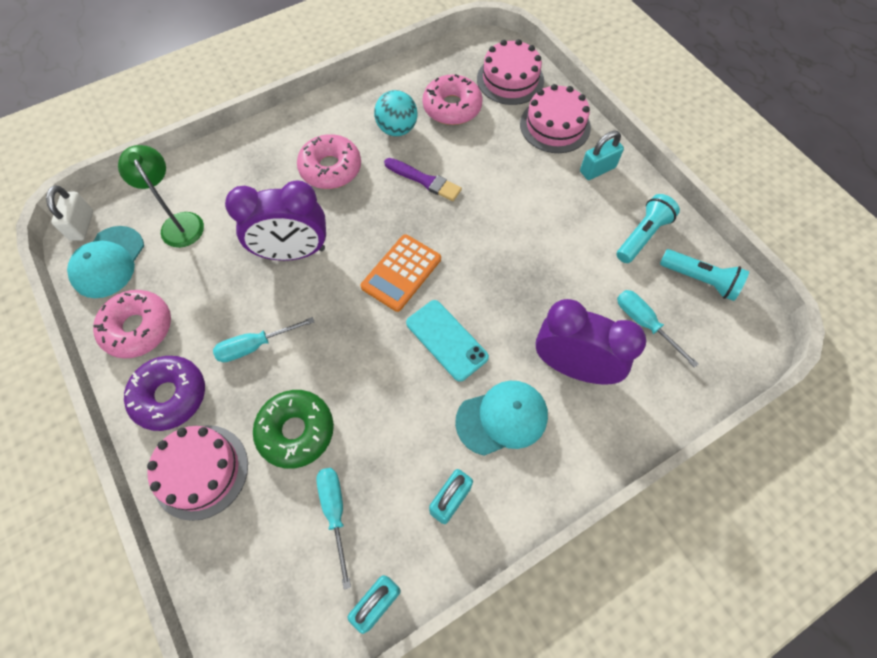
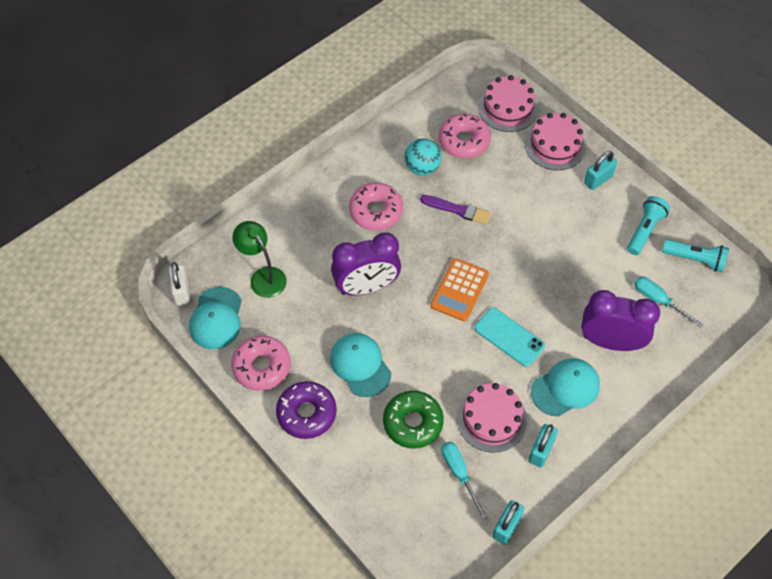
camera: 10 degrees left, 5 degrees down
pink cake [147,425,248,521] -> pink cake moved to [457,383,527,453]
turquoise screwdriver [213,317,314,362] -> turquoise cap [330,333,391,397]

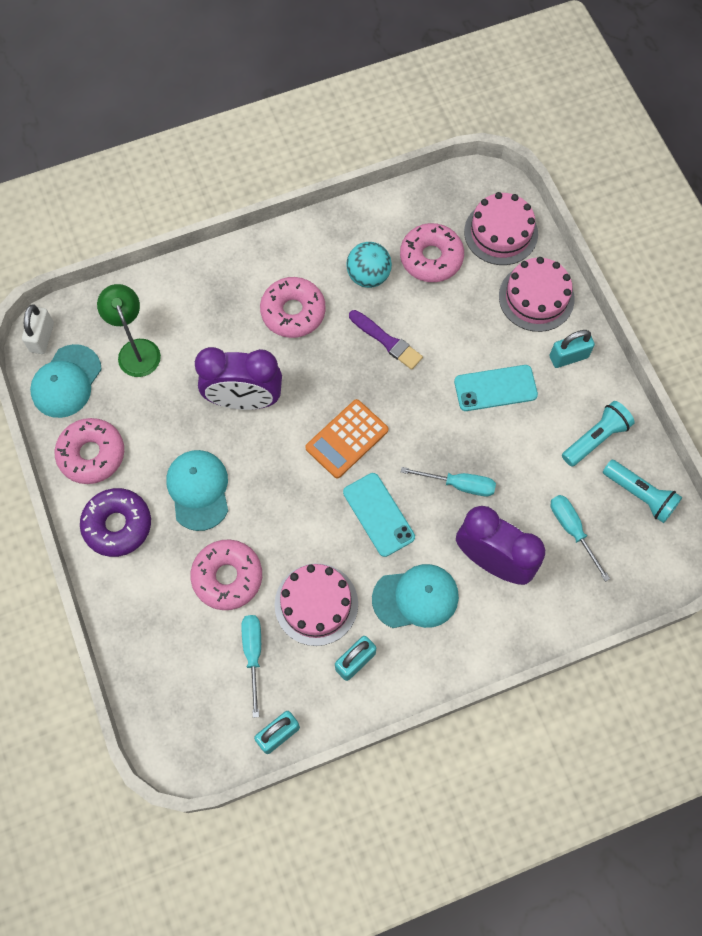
camera: 20 degrees right, 10 degrees up
green donut [383,391,444,449] -> pink donut [191,539,262,610]
none -> turquoise screwdriver [401,467,496,496]
none -> turquoise phone [454,365,538,411]

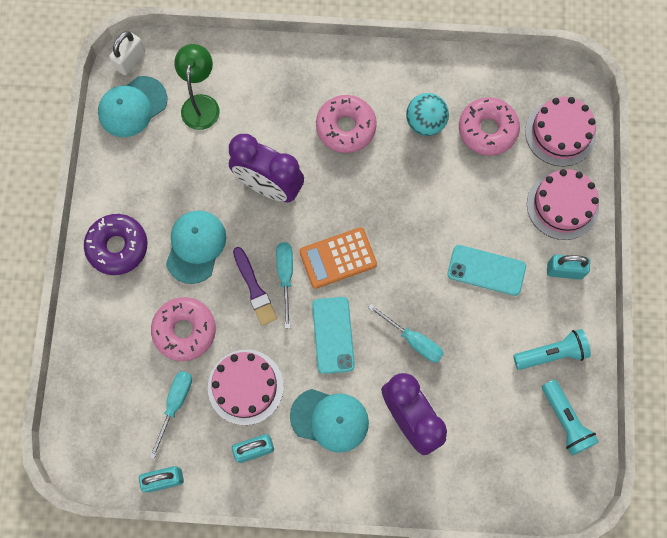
camera: 25 degrees right, 5 degrees up
pink donut [55,418,124,484] -> none
purple brush [349,310,423,370] -> purple brush moved to [233,247,277,326]
turquoise screwdriver [551,495,610,582] -> turquoise screwdriver moved to [276,242,293,329]

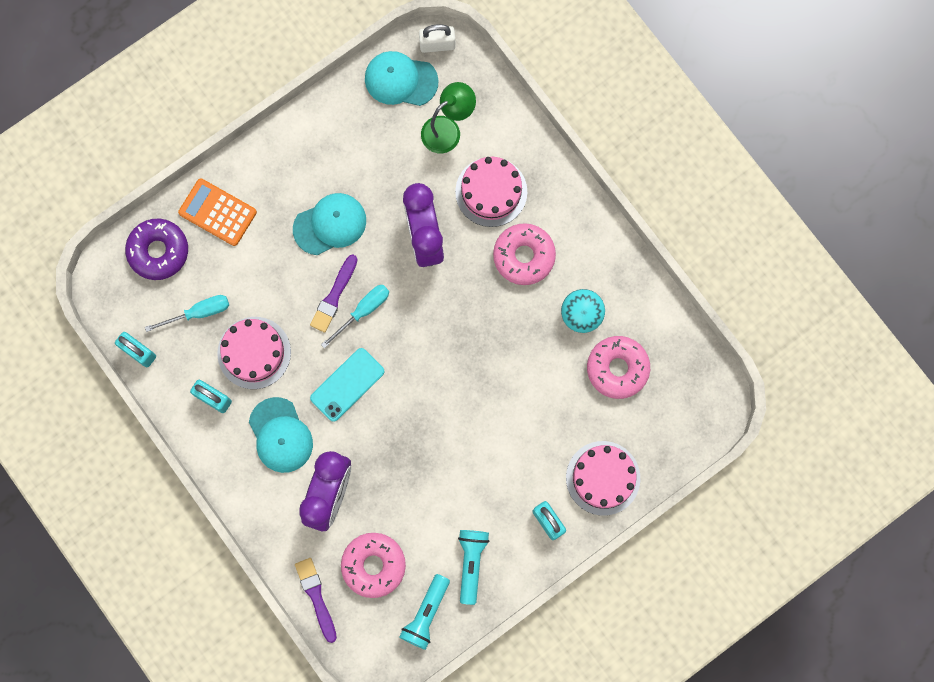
camera: 50 degrees right, 5 degrees up
purple donut [84,214,147,275] -> purple donut moved to [125,219,188,280]
pink donut [151,297,216,361] -> pink donut moved to [341,533,406,598]
orange calculator [299,227,377,289] -> orange calculator moved to [178,178,257,246]
turquoise screwdriver [368,304,444,362] -> none
turquoise phone [447,245,526,296] -> none
turquoise flashlight [513,329,591,370] -> turquoise flashlight turned 120 degrees counterclockwise [458,530,489,605]
pink cake [525,97,596,167] -> pink cake moved to [455,157,527,227]
none -> purple brush [295,558,337,643]

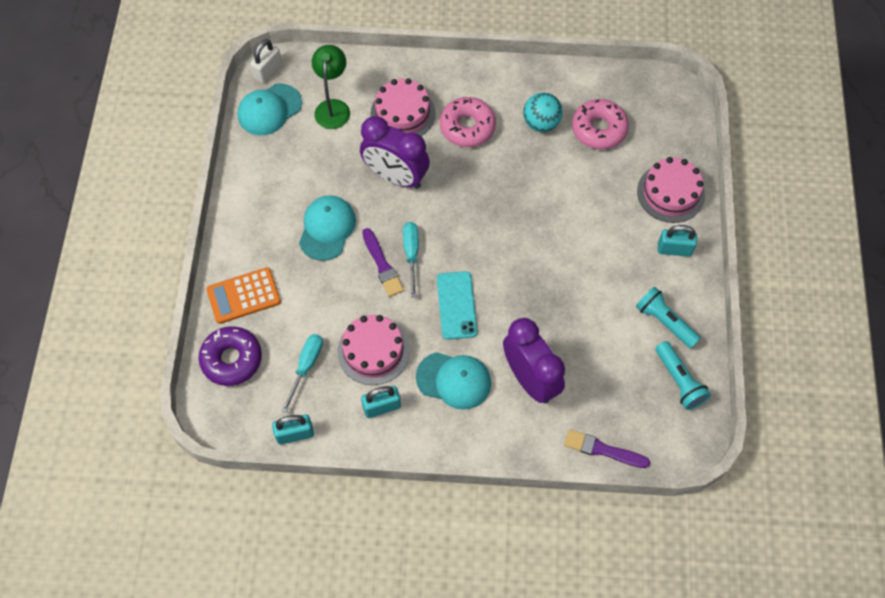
camera: 50 degrees left, 15 degrees down
pink donut [341,533,406,598] -> none

